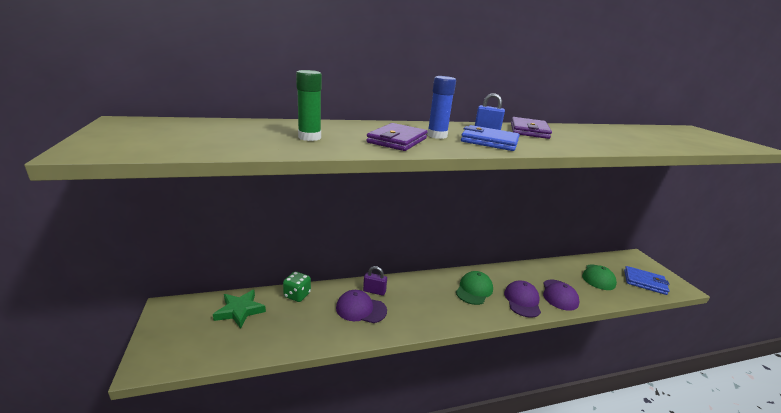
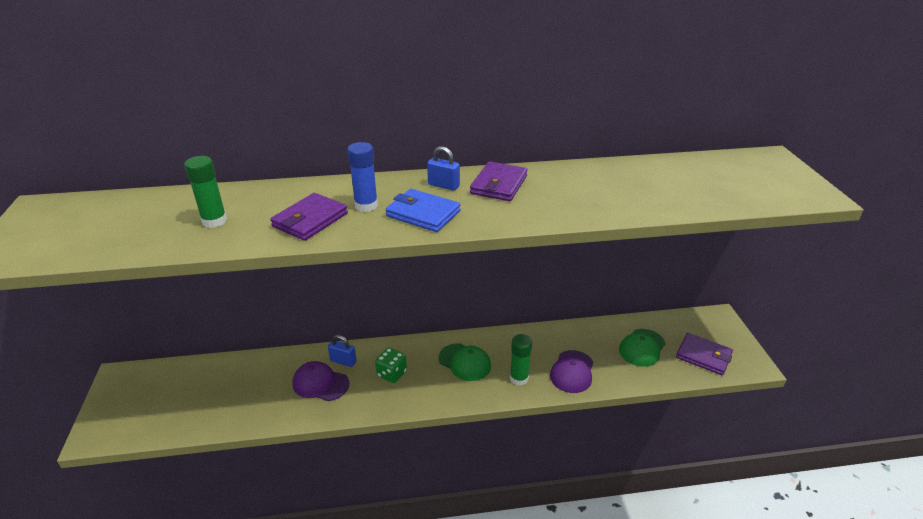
camera: 10 degrees right, 10 degrees up
green star [213,290,266,329] -> none
green dice [283,271,311,302] -> green dice moved to [375,347,407,383]
purple padlock [363,266,387,296] -> blue padlock [328,335,357,367]
green cap [456,271,493,305] -> green cap turned 90 degrees clockwise [439,343,491,381]
purple cap [504,280,541,318] -> green glue stick [510,334,532,386]
blue wallet [624,266,669,295] -> purple wallet [676,333,733,375]

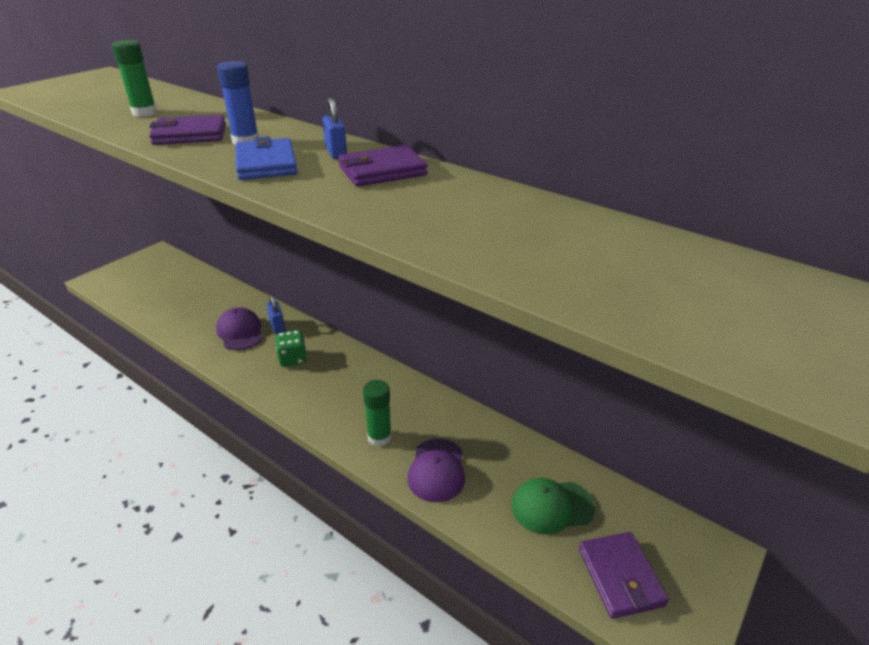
camera: 45 degrees right, 0 degrees up
green cap [439,343,491,381] -> none
purple cap [550,350,593,393] -> purple cap turned 60 degrees counterclockwise [408,438,465,502]

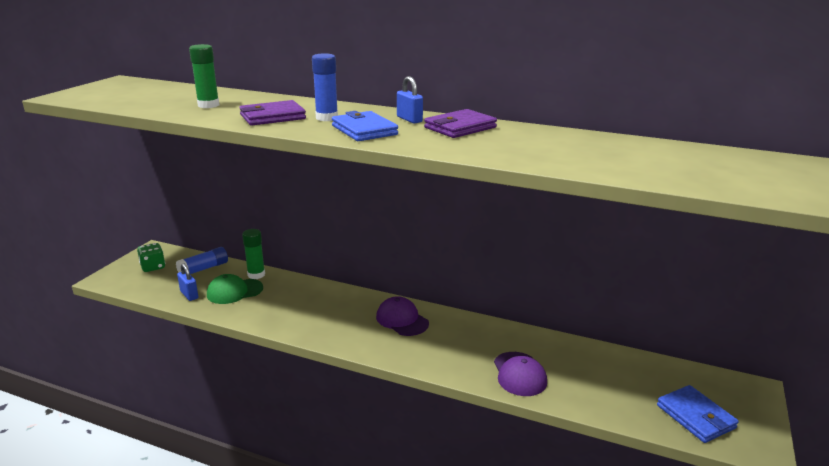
camera: 15 degrees left, 10 degrees down
purple cap [216,307,263,350] -> purple cap moved to [376,296,429,336]
blue padlock [267,294,285,335] -> blue padlock moved to [177,263,198,301]
green dice [276,330,307,367] -> green dice moved to [137,243,165,272]
green glue stick [363,380,392,446] -> green glue stick moved to [242,229,265,279]
green cap [511,478,595,534] -> green cap moved to [207,274,263,304]
purple wallet [579,532,669,619] -> blue wallet [657,385,739,443]
none -> blue glue stick [176,247,228,274]

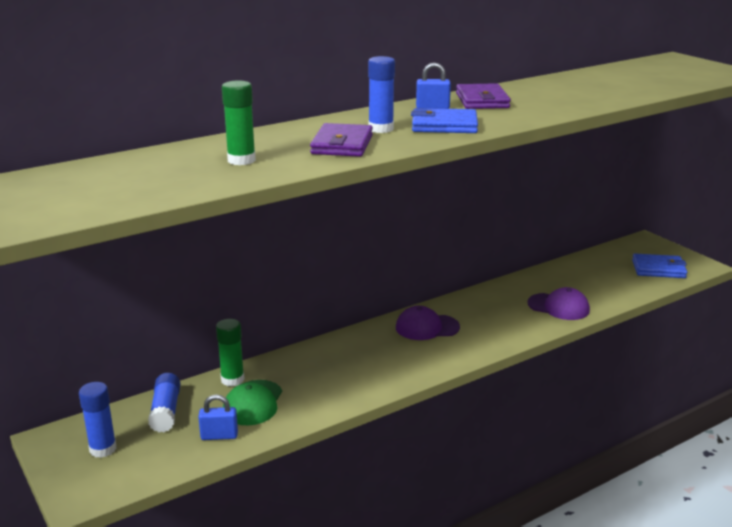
camera: 55 degrees left, 0 degrees up
green dice [137,243,165,272] -> blue glue stick [79,382,117,458]

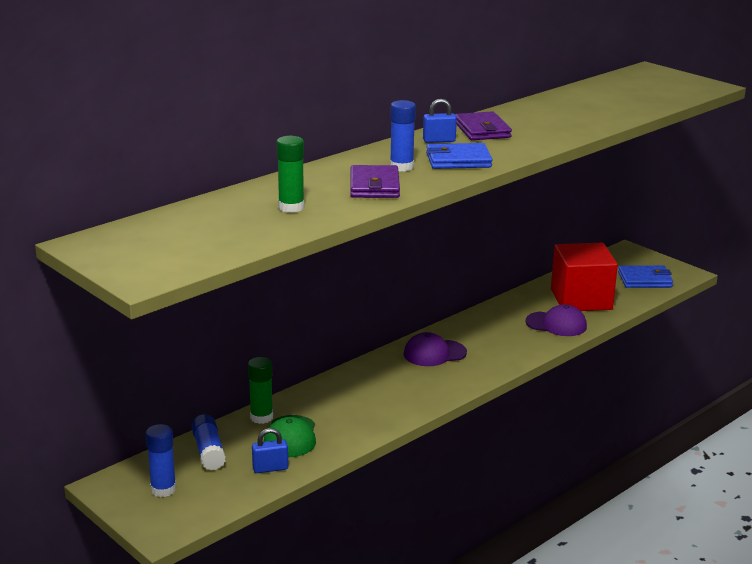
camera: 10 degrees left, 0 degrees up
none -> red cube [551,243,618,311]

